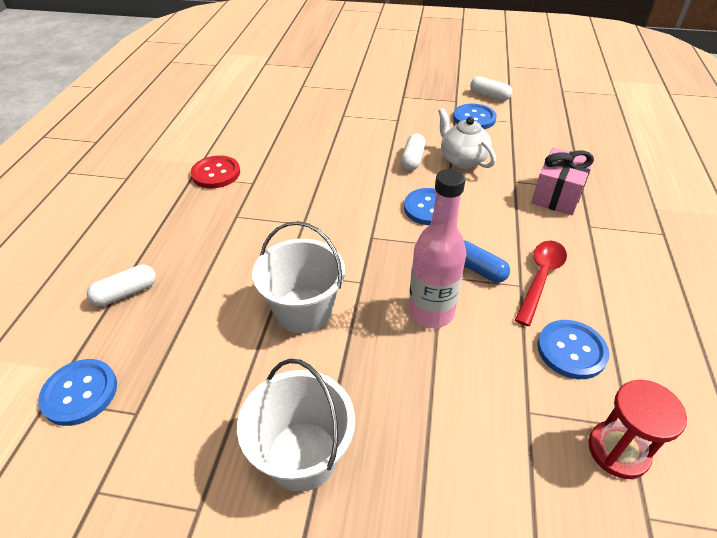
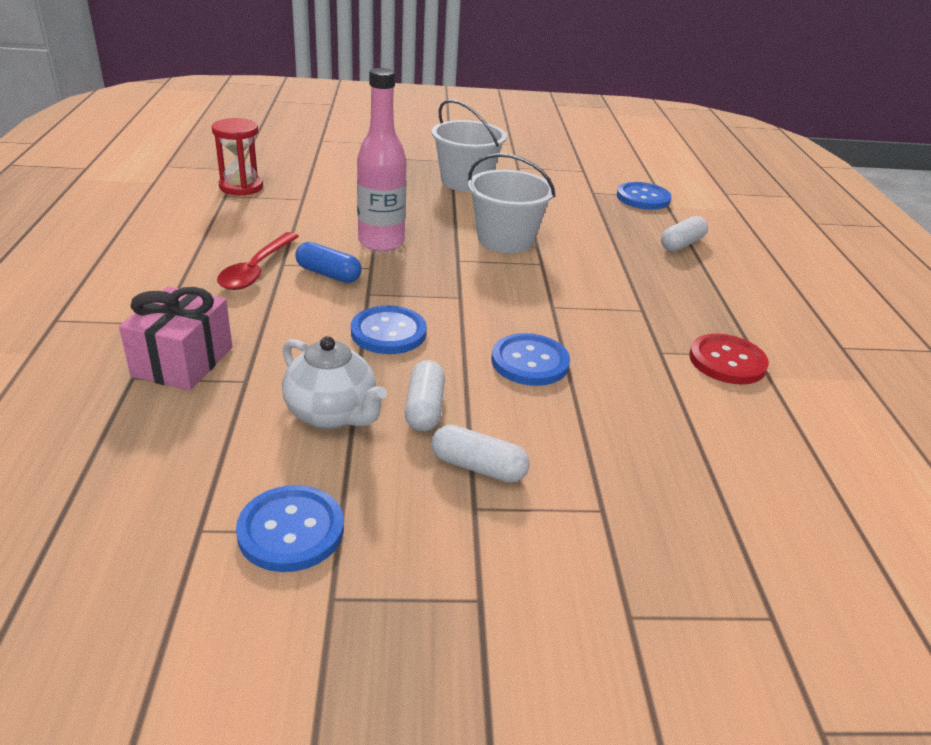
camera: 165 degrees right, 10 degrees down
white capsule [470,76,512,101] -> white capsule moved to [432,425,530,483]
blue button [538,320,609,379] -> blue button moved to [491,333,570,386]

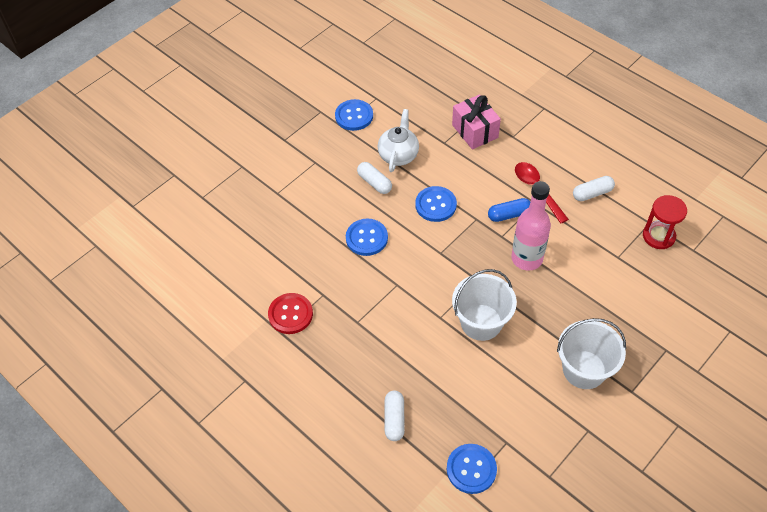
camera: 140 degrees right, 20 degrees up
white teapot [282,336,387,429] -> white teapot turned 105 degrees clockwise [378,109,419,172]
white capsule [432,425,530,483] -> white capsule moved to [573,176,615,201]

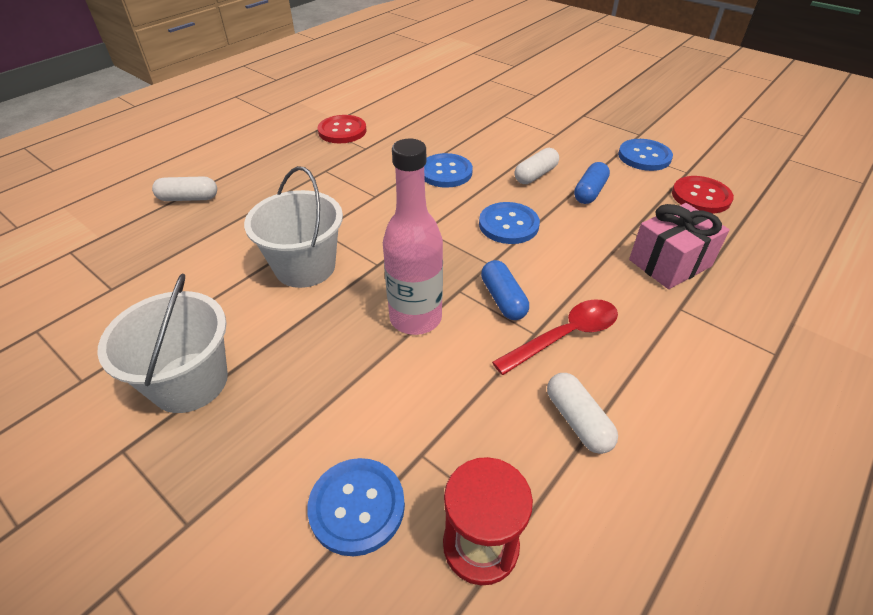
camera: 85 degrees right, 10 degrees down
white teapot [378,109,419,172] -> blue capsule [574,162,610,204]
blue button [447,444,497,494] -> blue button moved to [307,458,405,556]
none -> red button [672,176,734,213]

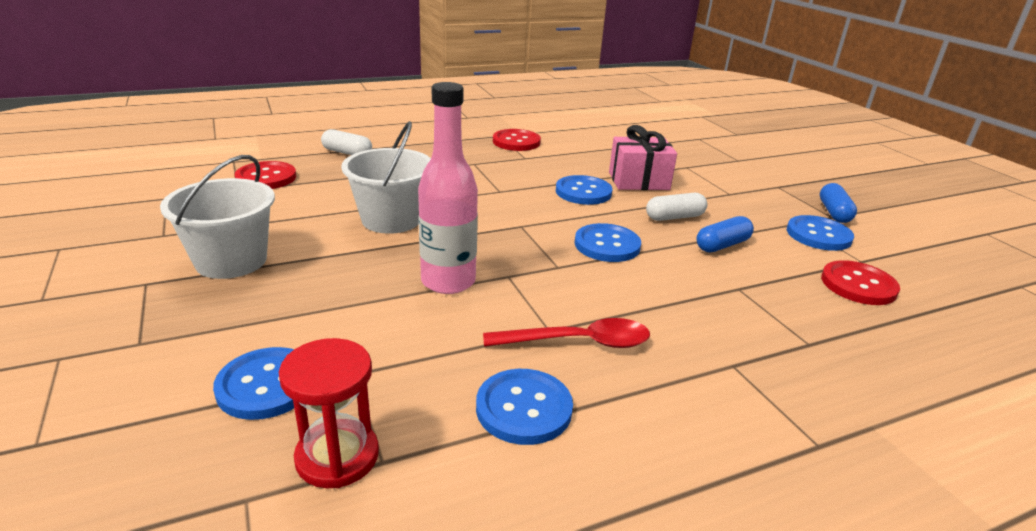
camera: 25 degrees right, 15 degrees down
blue capsule [481,260,529,320] -> blue capsule moved to [820,183,857,223]
white capsule [547,373,618,454] -> blue button [476,369,573,445]
pink gift [629,203,730,289] -> pink gift moved to [609,125,677,190]
none -> red button [235,161,296,189]

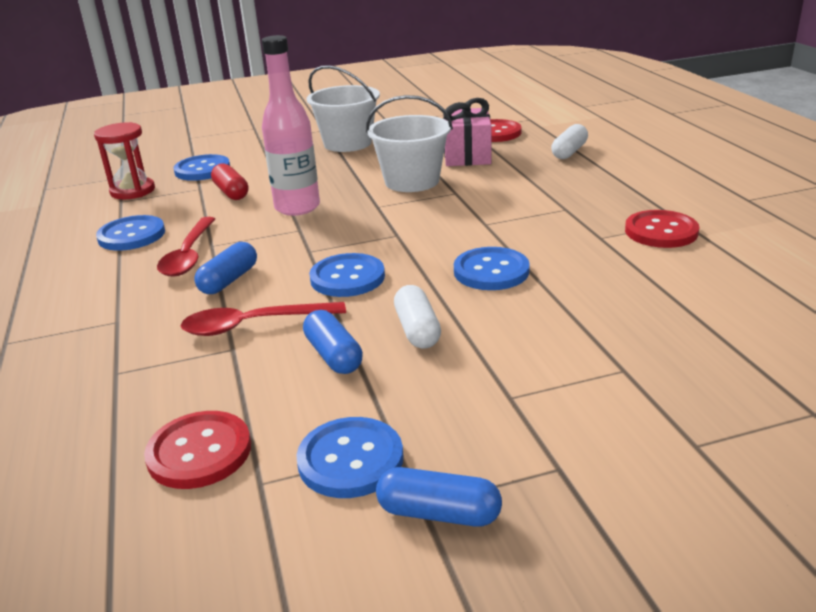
camera: 100 degrees right, 0 degrees up
pink gift [609,125,677,190] -> pink gift moved to [443,98,491,166]
none -> red spoon [180,302,346,336]
none -> blue capsule [194,242,257,294]
none -> red capsule [211,163,248,200]

